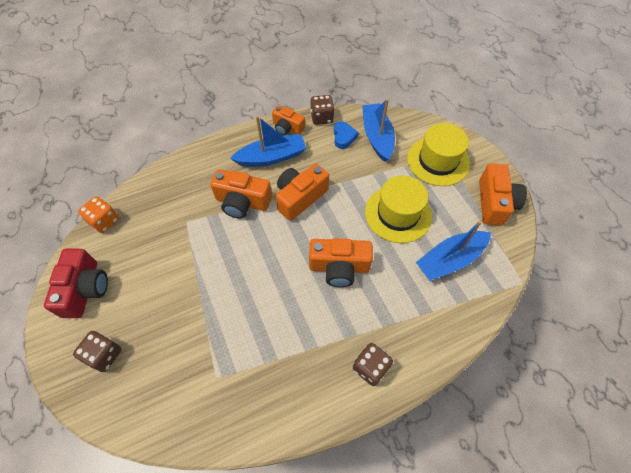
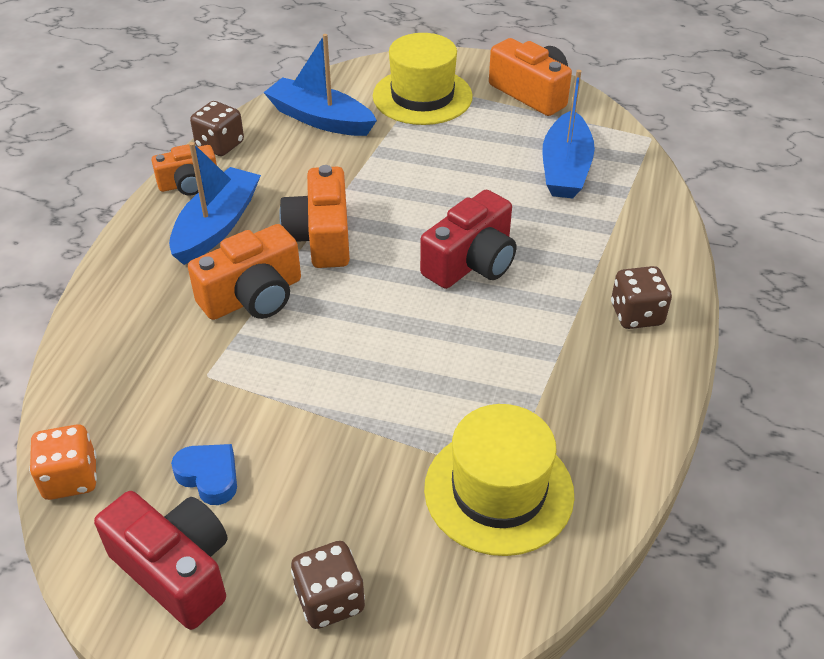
camera: 50 degrees left, 15 degrees down
orange camera [309,238,373,287] -> red camera [420,190,516,289]
blue heart [334,122,359,149] -> blue heart moved to [171,444,237,505]
yellow hat [365,175,432,243] -> yellow hat moved to [424,404,574,556]

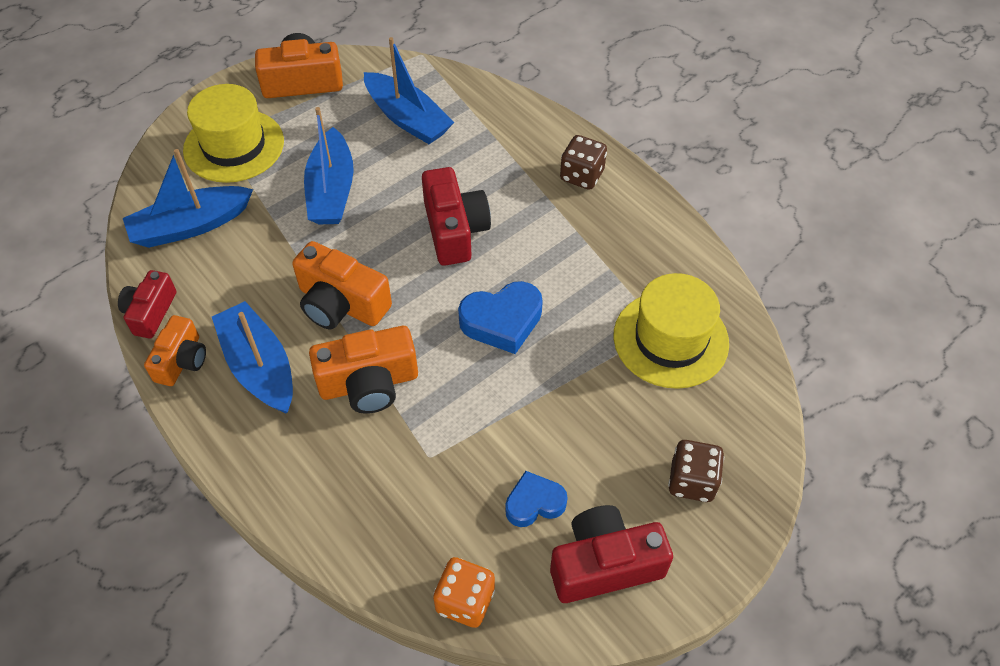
camera: 55 degrees left, 10 degrees up
orange camera [188,224,301,320] -> orange camera turned 75 degrees clockwise [309,326,418,414]
brown dice [190,101,244,156] -> red camera [118,270,176,338]
none -> blue boat [304,107,354,224]
none -> blue heart [458,281,543,354]

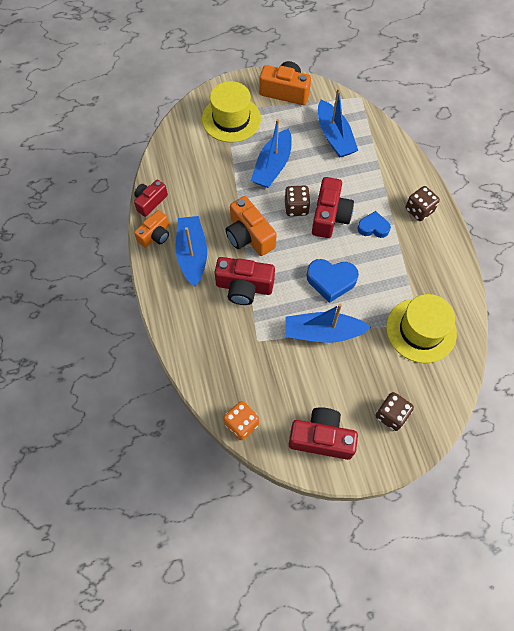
camera: 25 degrees right, 10 degrees up
blue boat [123,149,253,248] -> blue boat moved to [285,304,371,343]
orange camera [309,326,418,414] -> red camera [214,257,275,305]
blue heart [505,471,568,527] -> blue heart moved to [357,211,391,238]
none -> brown dice [285,186,311,216]

